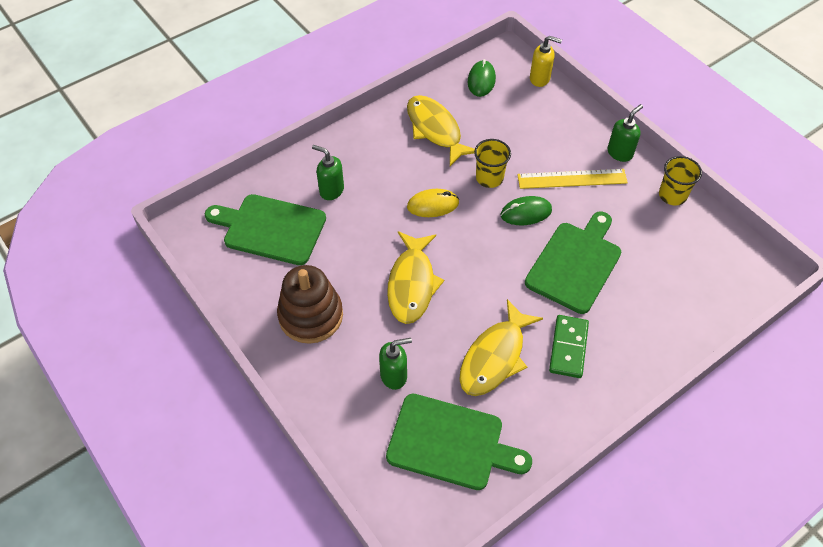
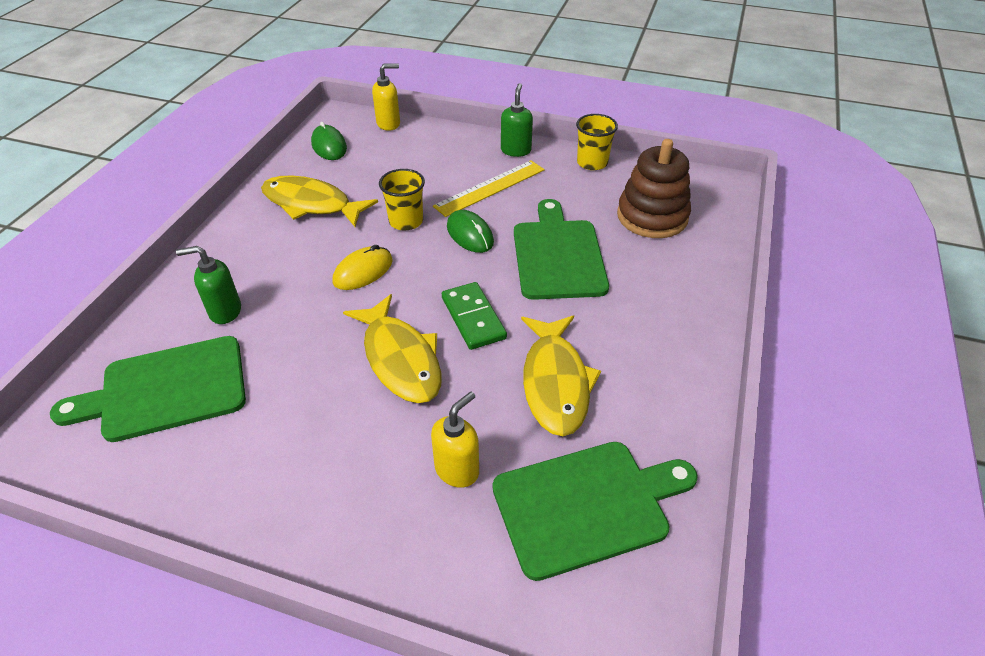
camera: 35 degrees left, 10 degrees down
brown stacking toy [277,265,343,344] -> brown stacking toy moved to [617,139,691,238]
green soap dispenser [379,338,412,390] -> yellow soap dispenser [431,392,479,488]
green mouse [501,196,552,225] -> green mouse turned 75 degrees counterclockwise [447,210,494,253]
green domino [549,315,589,378] -> green domino moved to [442,282,507,350]

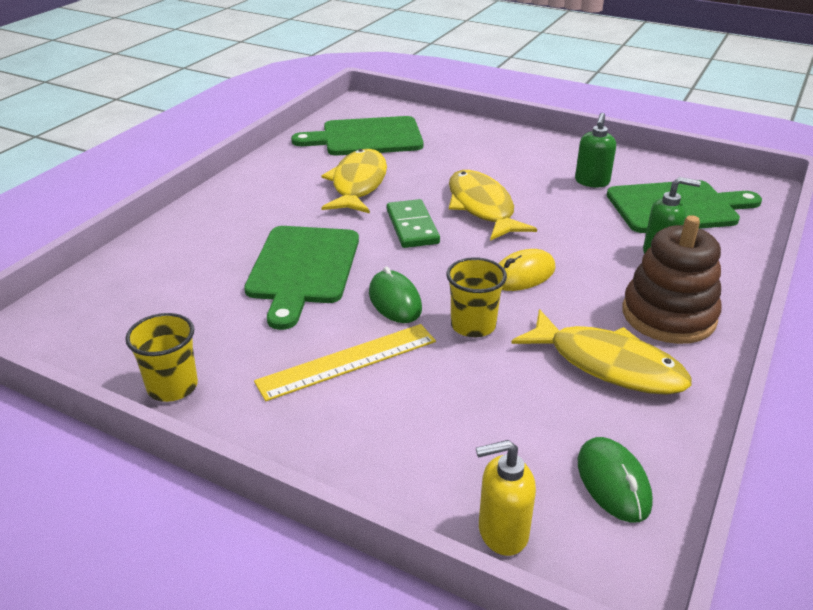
camera: 170 degrees left, 10 degrees down
yellow soap dispenser [431,392,479,488] -> none
green soap dispenser [501,83,533,157] -> green soap dispenser moved to [575,113,616,187]
brown stacking toy [617,139,691,238] -> brown stacking toy moved to [622,215,722,344]

